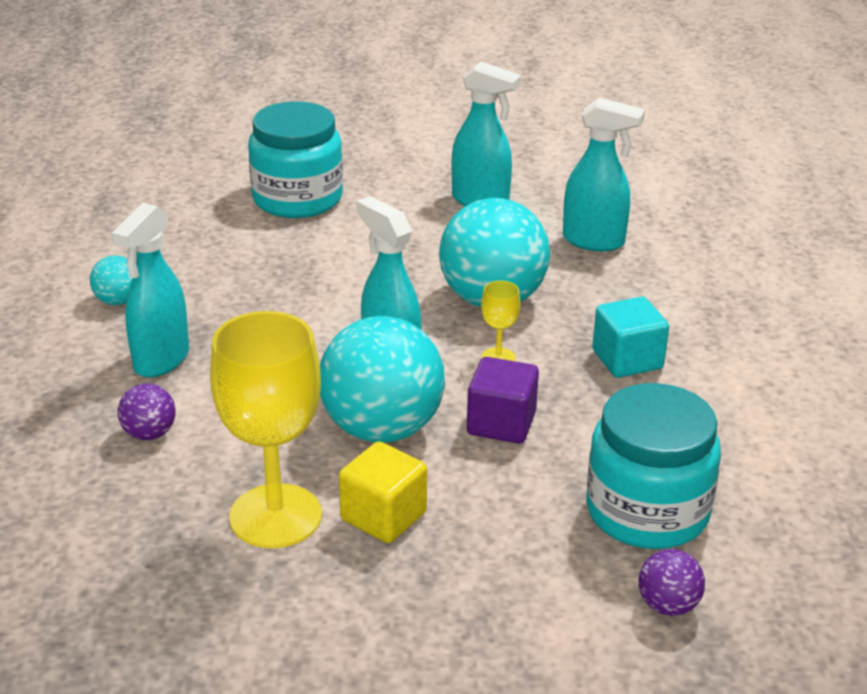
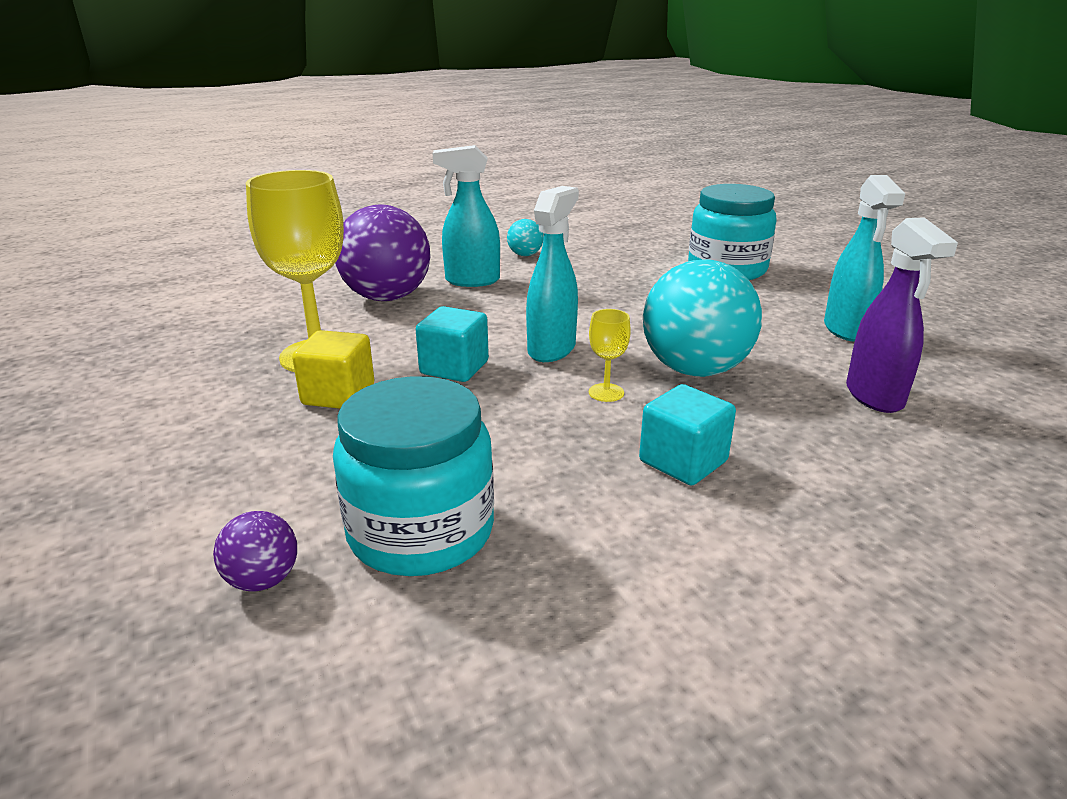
camera: 65 degrees right, 5 degrees down
purple ball [118,383,176,440] -> purple ball [335,205,431,301], size x2.21
turquoise ball [320,316,445,443] -> turquoise cube [416,306,489,382]
purple cube [467,357,539,444] -> none
turquoise spray bottle [563,98,645,251] -> purple spray bottle [846,217,958,413]

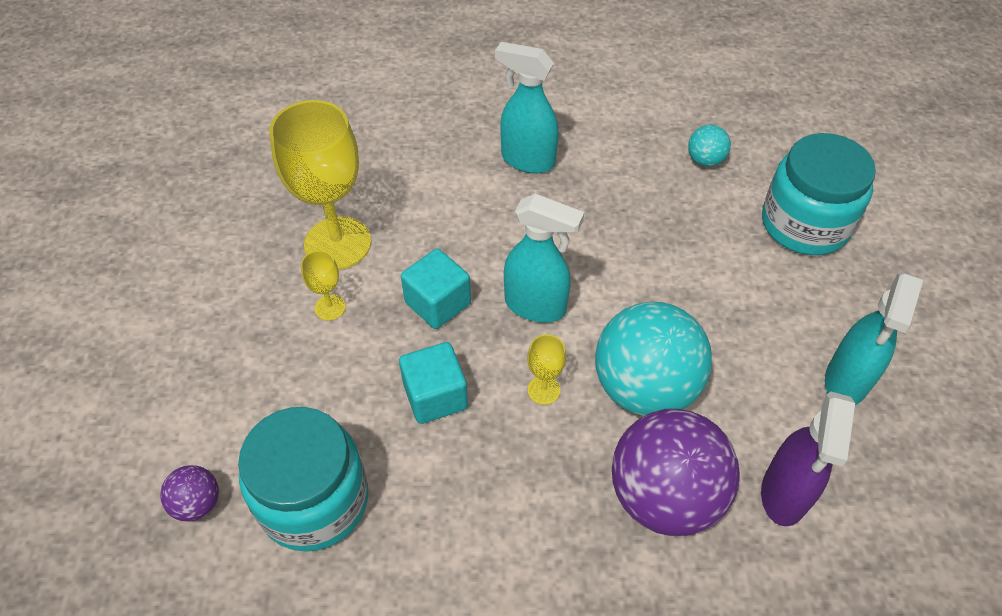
camera: 25 degrees right, 25 degrees up
yellow cube [292,330,374,409] -> yellow goblet [301,250,346,320]
purple ball [335,205,431,301] -> purple ball moved to [612,409,740,536]
turquoise ball [507,219,543,256] -> turquoise ball moved to [688,125,731,167]
turquoise spray bottle [526,186,579,362] -> turquoise spray bottle turned 60 degrees clockwise [504,194,584,323]
turquoise cube [639,384,736,486] -> turquoise cube moved to [399,342,468,424]

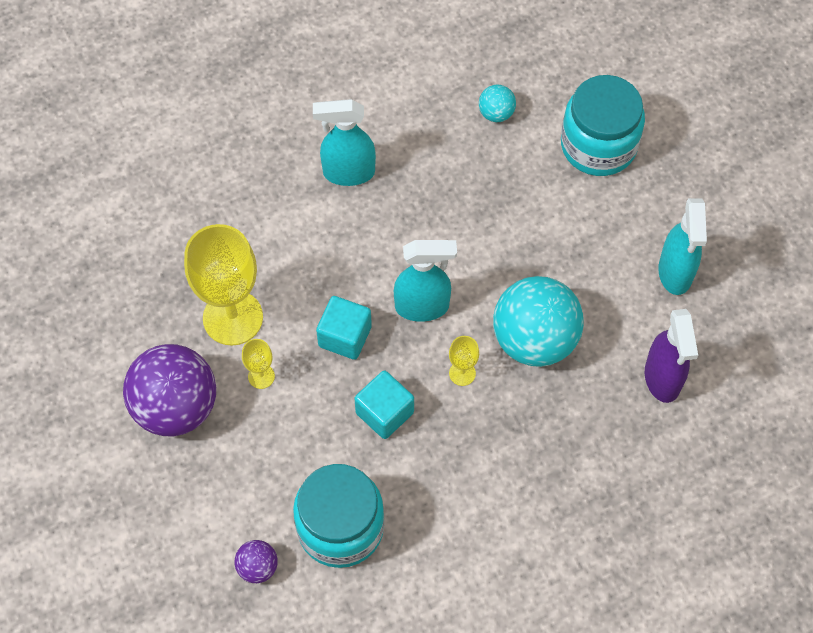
camera: 25 degrees left, 10 degrees up
purple ball [612,409,740,536] -> purple ball moved to [123,344,216,436]

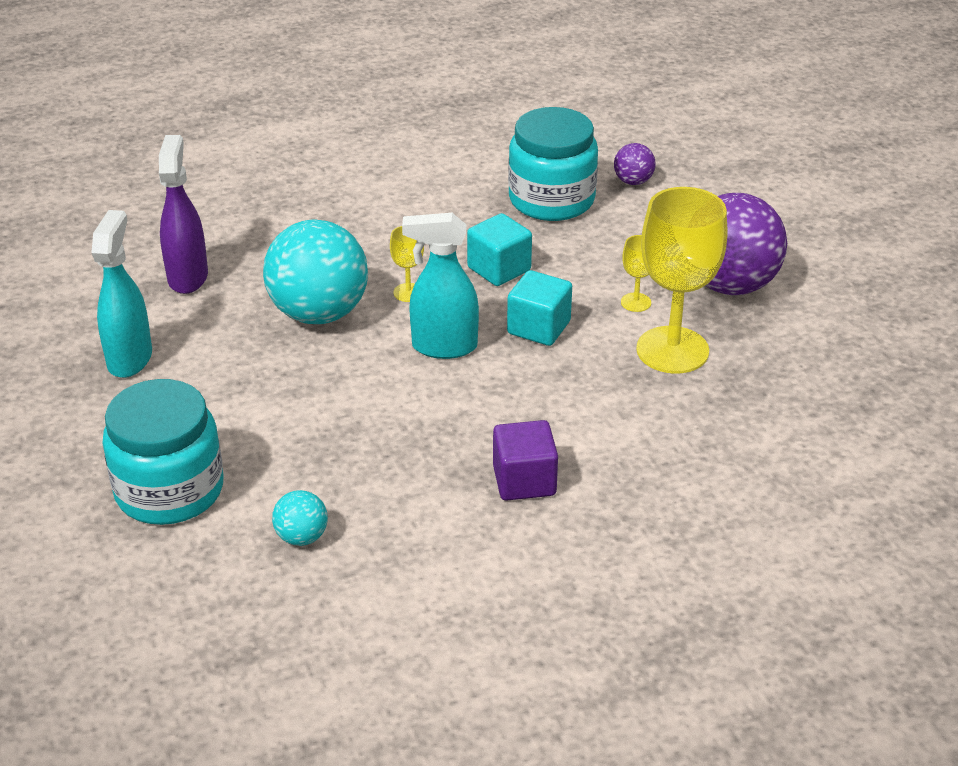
camera: 175 degrees left, 25 degrees down
turquoise spray bottle [313,99,376,186] -> purple cube [493,420,558,501]

